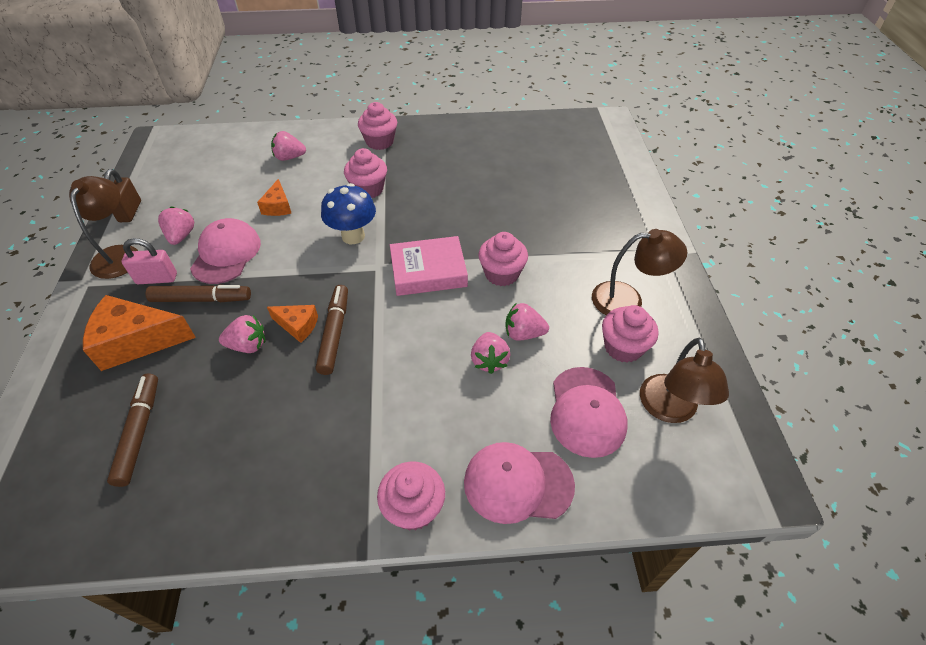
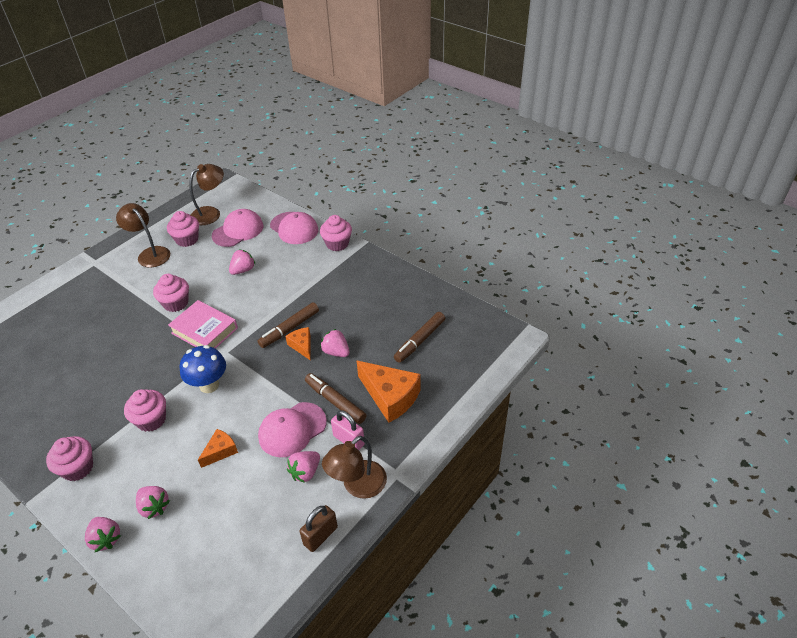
camera: 135 degrees left, 5 degrees down
pink strawberry [505,303,549,341] -> pink strawberry moved to [85,517,121,552]

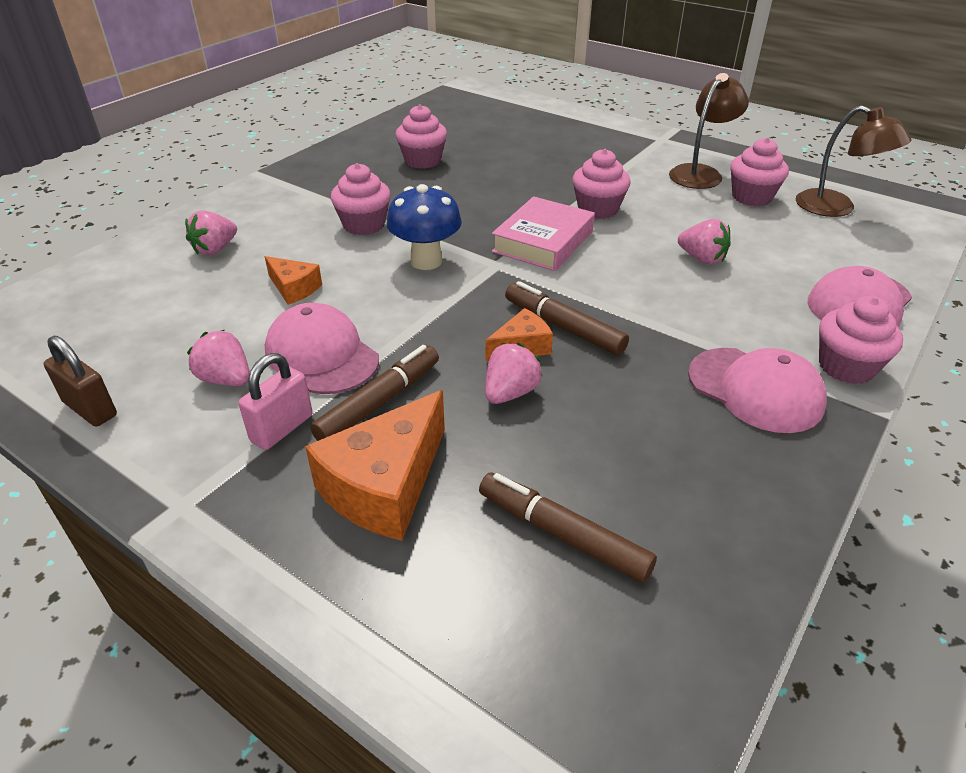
camera: 85 degrees right, 5 degrees down
pink cupcake [46,436,93,481] -> pink cupcake moved to [395,105,447,169]
pink strawberry [85,517,121,552] -> none
pink cap [212,209,263,247] -> pink cap moved to [688,348,827,433]
brown lamp [322,436,387,499] -> none

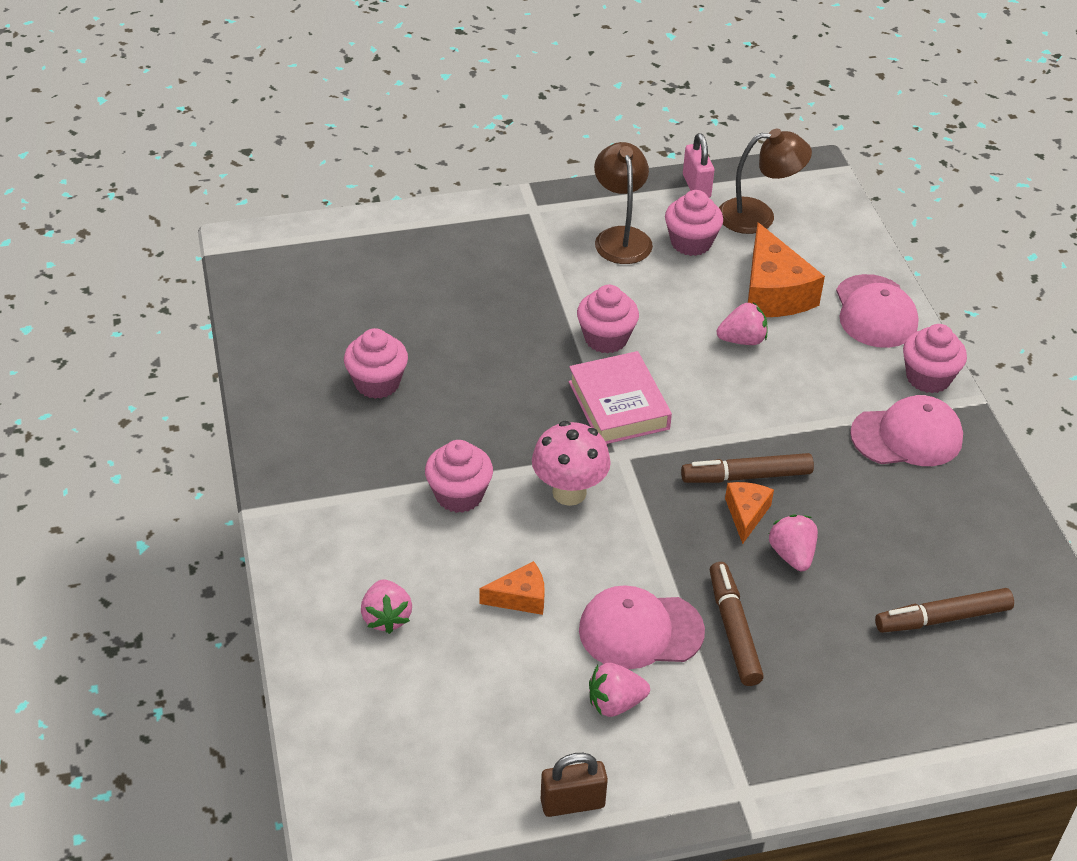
camera: 50 degrees left, 5 degrees up
pink padlock [239,353,313,450] -> pink padlock moved to [683,133,714,198]
orange cheese [305,390,445,541] -> orange cheese moved to [748,223,825,317]
blue mushroom [387,184,462,270] -> pink mushroom [532,421,611,506]

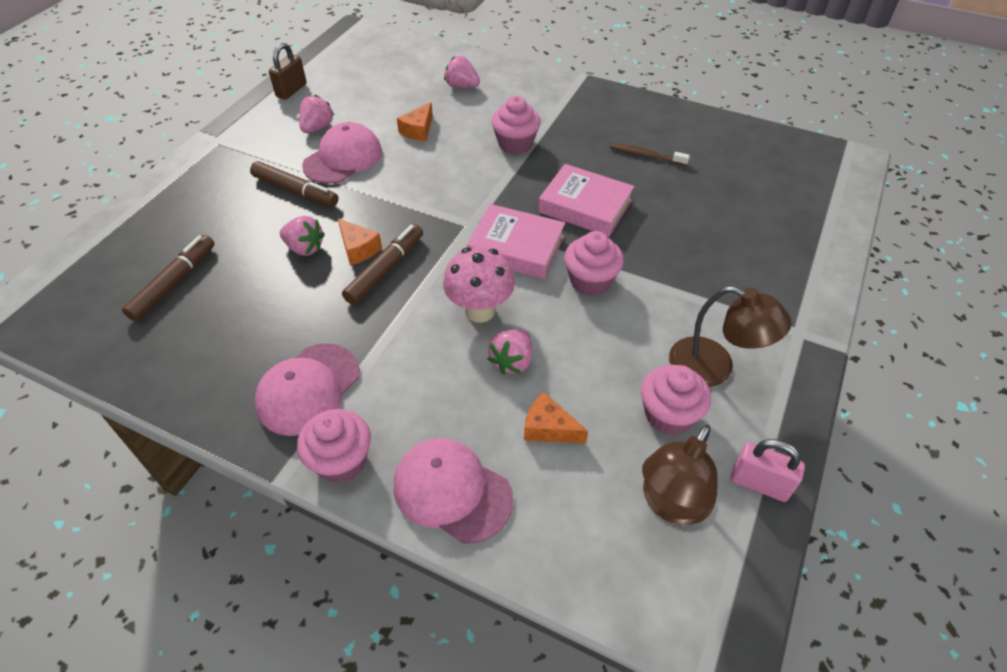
camera: 130 degrees right, 5 degrees up
pink cupcake [344,328,408,399] -> brown toothbrush [610,143,690,166]
pink mushroom [532,421,611,506] -> pink mushroom moved to [443,247,515,323]
orange cheese [748,223,825,317] -> orange cheese [524,392,588,443], size x0.54
none -> pink book [538,164,635,237]

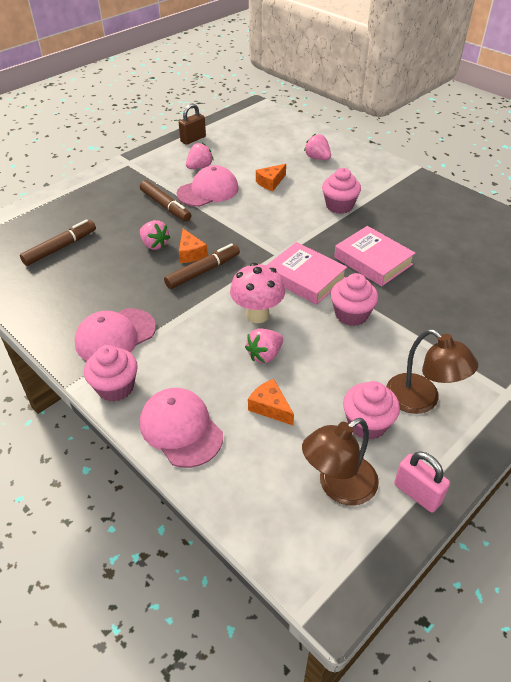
camera: 20 degrees right, 5 degrees down
brown toothbrush [610,143,690,166] -> none

